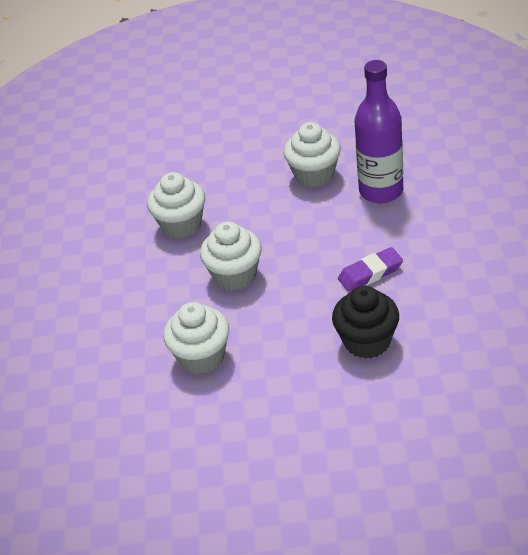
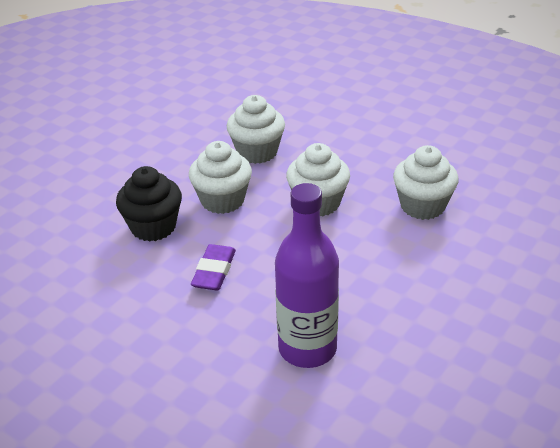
camera: 125 degrees right, 5 degrees down
white cupcake [284,122,341,187] -> white cupcake moved to [189,141,252,214]

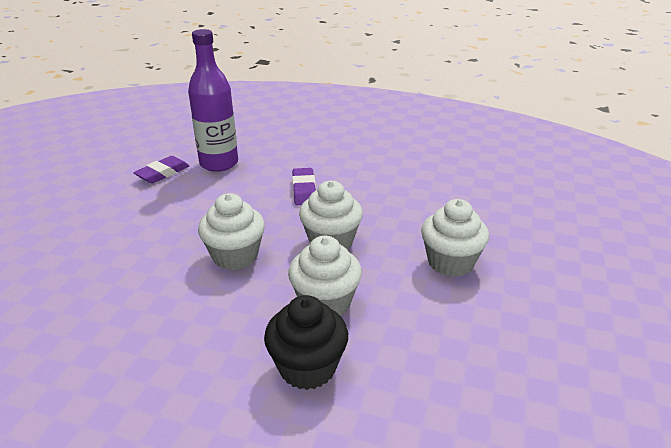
camera: 160 degrees right, 5 degrees down
black cupcake [116,166,182,242] -> black cupcake moved to [264,295,348,390]
white cupcake [393,145,458,220] -> white cupcake moved to [421,199,489,277]
none -> purple eraser [133,156,189,183]

